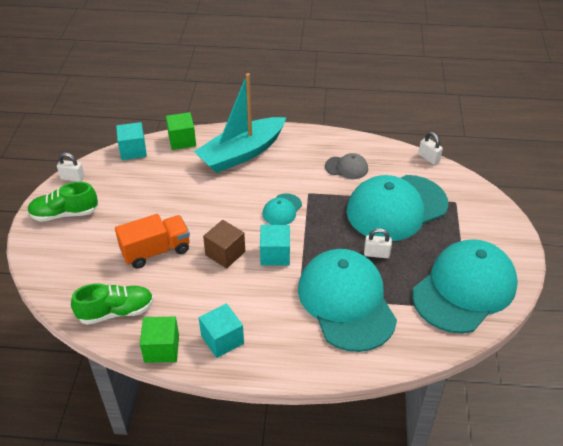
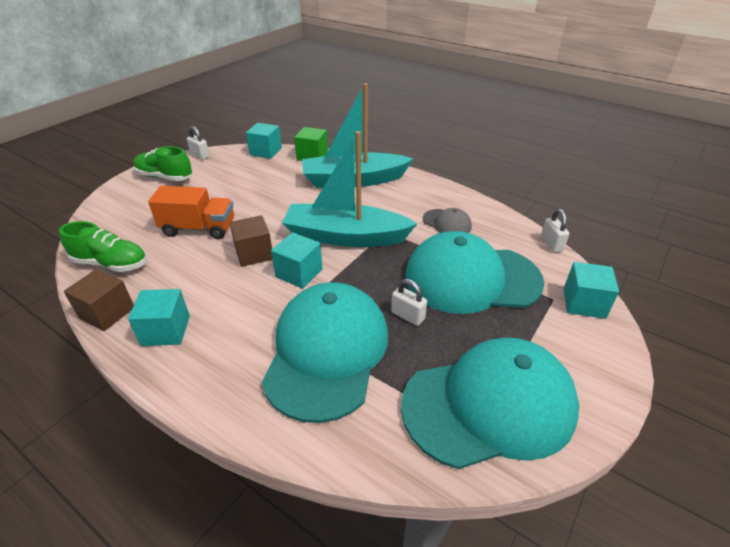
camera: 30 degrees right, 5 degrees down
green cube [140,316,179,363] -> brown cube [64,269,134,331]
turquoise cap [263,193,302,225] -> turquoise boat [282,131,417,247]
none -> turquoise cube [564,262,619,319]

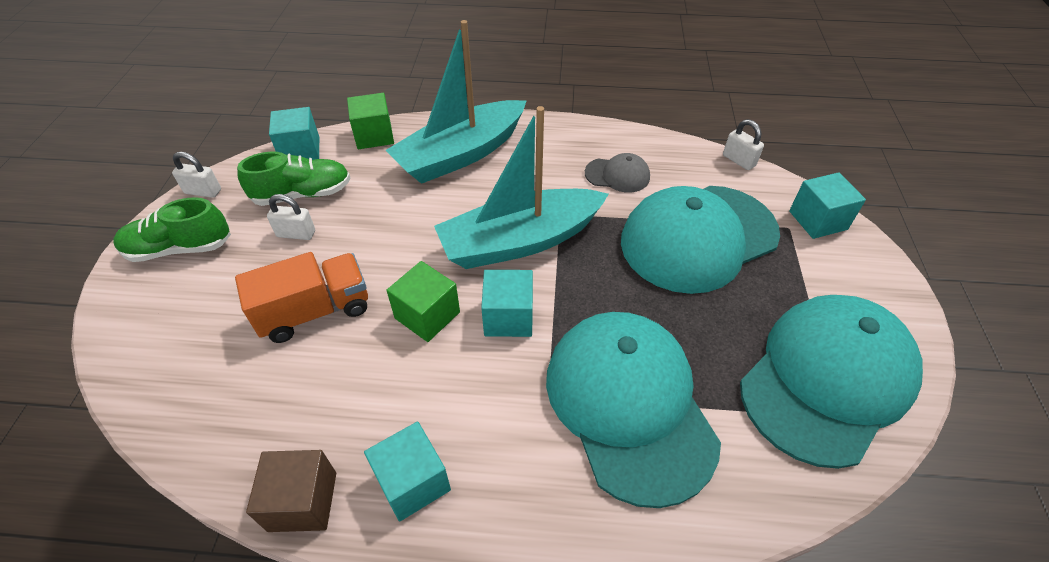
camera: 30 degrees left, 10 degrees up
green shoe [59,221,147,272] -> green shoe moved to [237,152,350,206]
brown cube [229,215,272,267] -> green cube [386,261,460,342]
white padlock [391,279,427,326] -> white padlock moved to [267,194,315,240]

